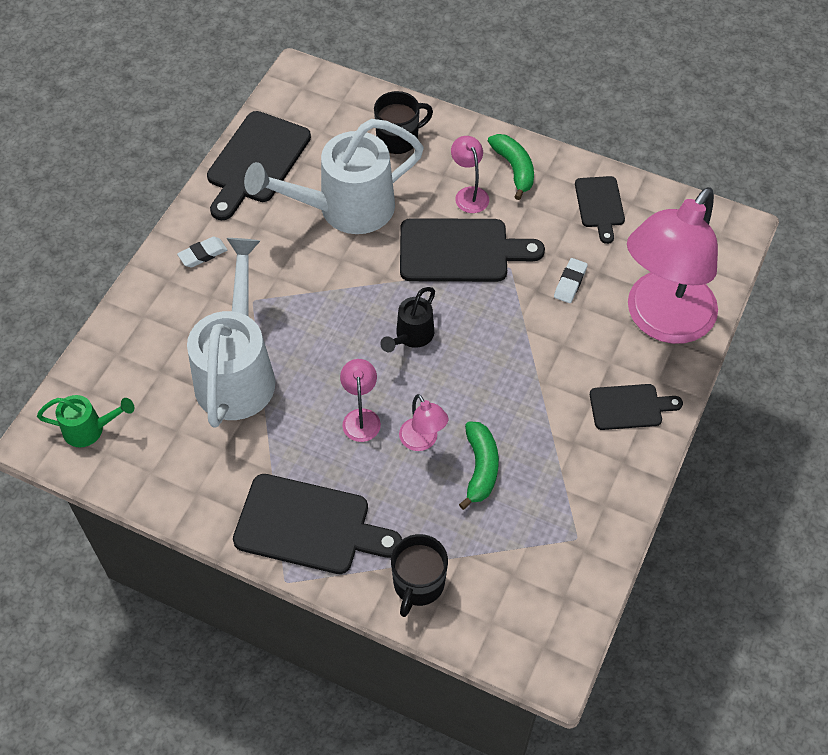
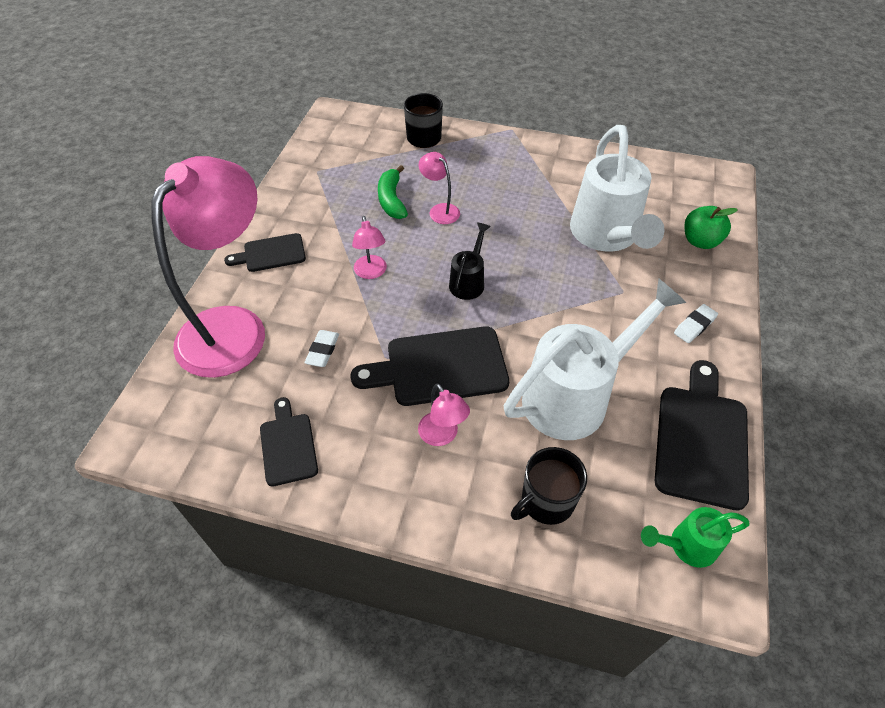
camera: 170 degrees right, 5 degrees down
green watering can [37,395,134,447] -> green watering can moved to [641,507,749,568]
black cutting board [233,474,402,574] -> none
pink lamp [340,359,381,442] -> pink lamp moved to [352,216,387,279]
green banana [488,134,534,200] -> none
none -> green apple [684,206,738,249]

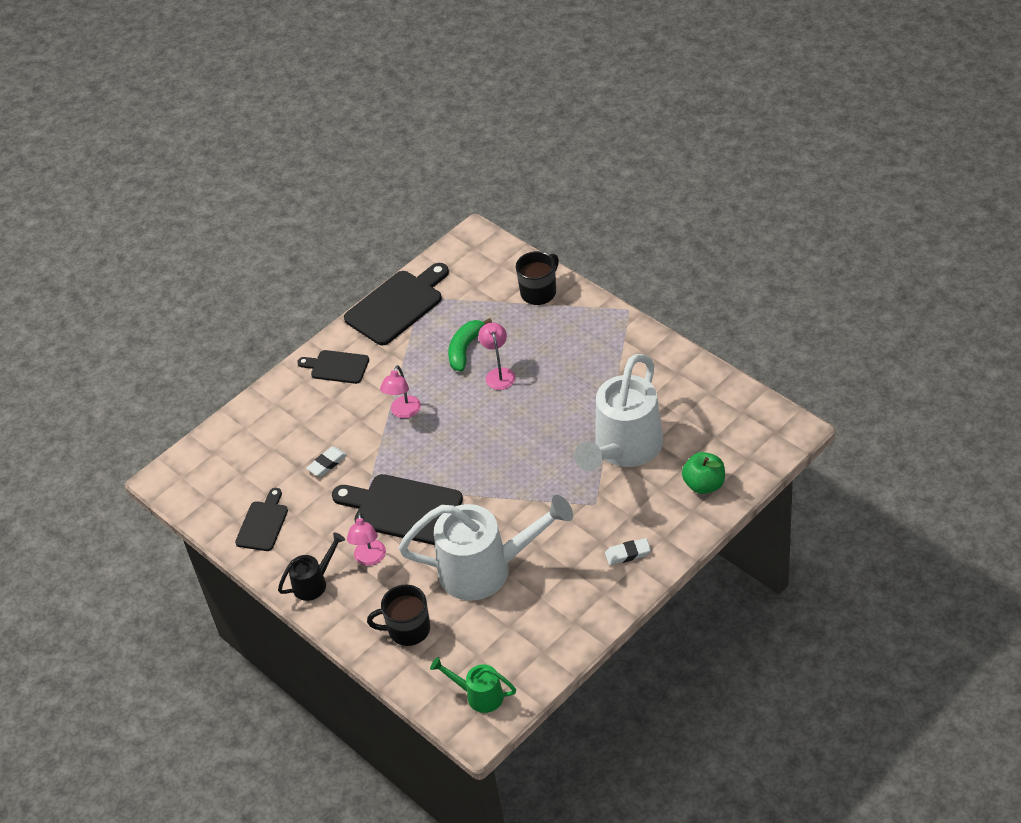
camera: 35 degrees right, 5 degrees down
pink lamp [151,156,265,378] -> none
black watering can [449,222,491,300] -> black watering can moved to [278,532,345,601]
black cutting board [655,360,749,511] -> black cutting board moved to [344,263,449,345]

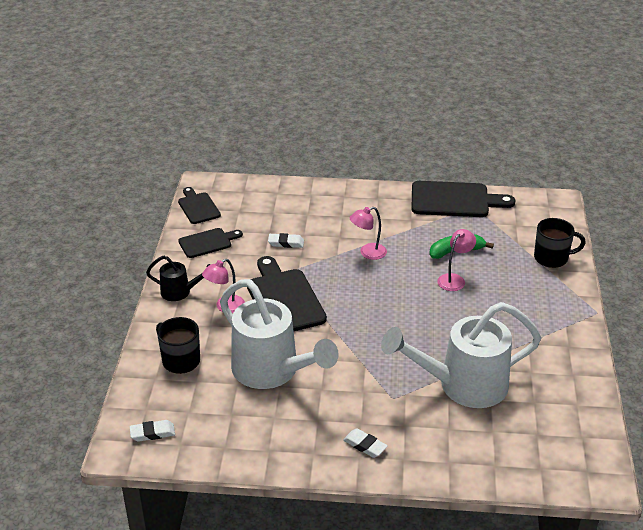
camera: 45 degrees right, 10 degrees down
black cutting board [297,350,369,384] -> black cutting board moved to [178,187,221,224]
green watering can [430,657,516,713] -> white eraser [130,420,175,442]
green apple [682,452,725,494] -> none

